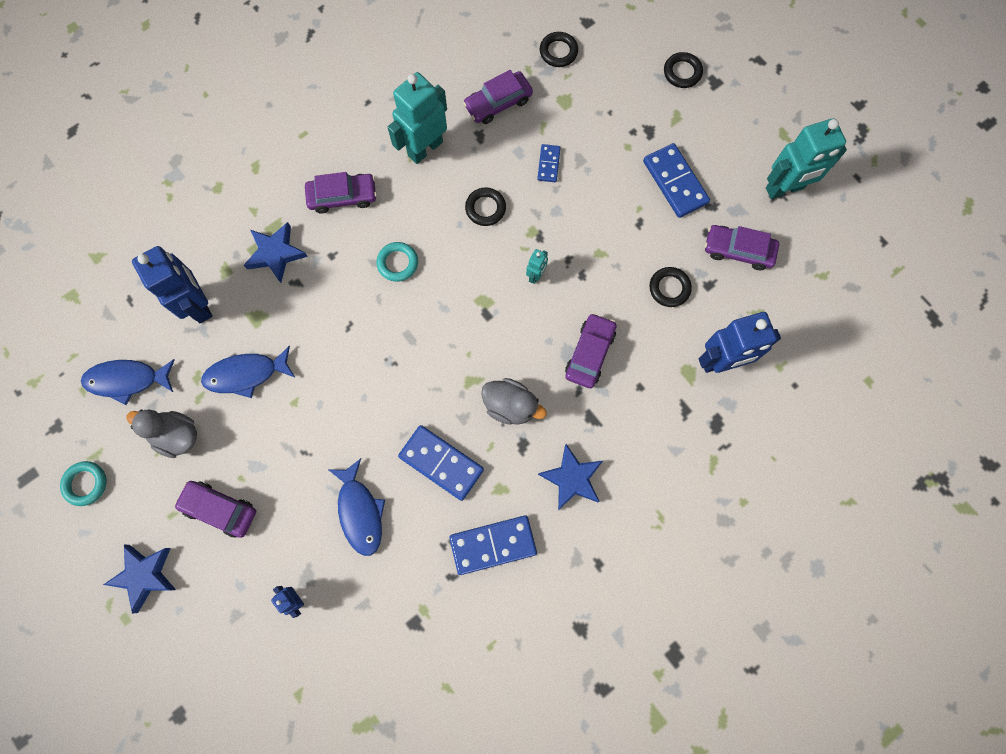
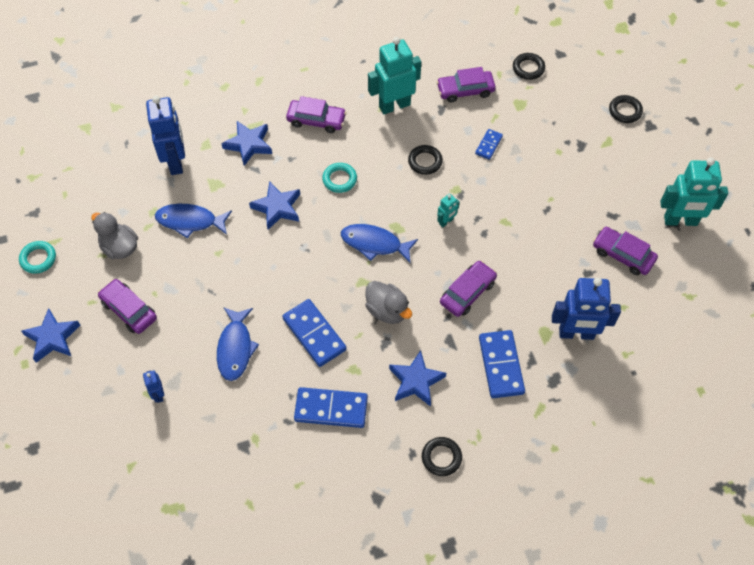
camera: 20 degrees right, 15 degrees down
blue fish [81,359,175,405] -> blue fish moved to [341,224,418,263]
blue domino [643,143,710,218] -> blue domino moved to [479,330,525,398]
black ring [649,267,692,307] -> black ring moved to [422,437,462,476]
none -> blue star [249,181,300,230]

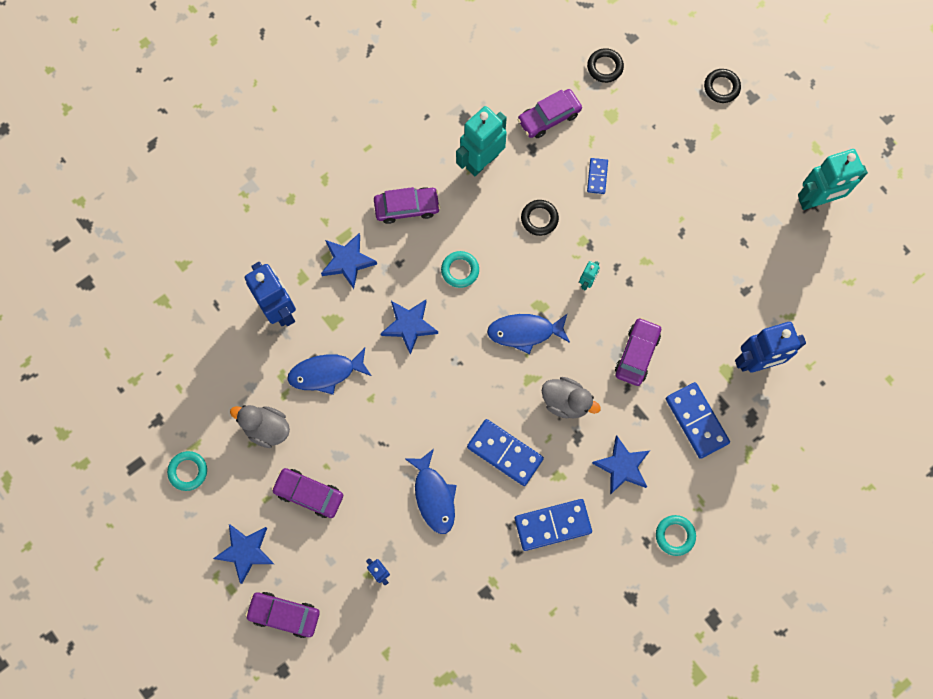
camera: 20 degrees left, 15 degrees up
black ring [422,437,462,476] -> turquoise ring [656,515,696,556]
purple car [593,227,658,275] -> purple car moved to [245,592,320,638]

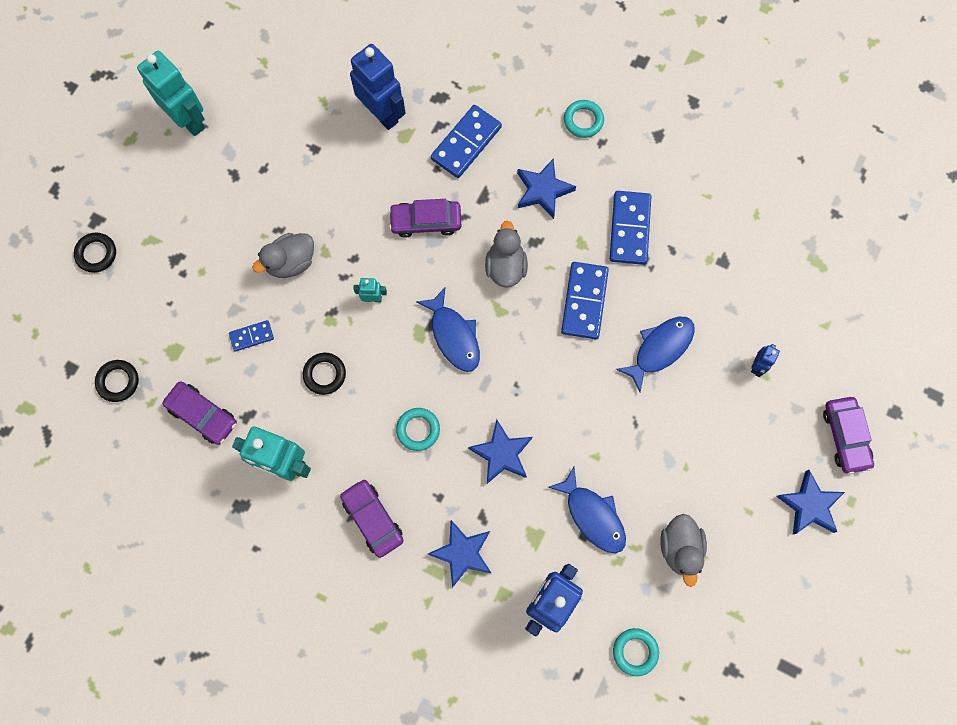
camera: 115 degrees left, 0 degrees up
turquoise ring [167,451,207,491] -> turquoise ring moved to [613,628,659,676]
purple car [272,468,343,518] -> none
blue domino [515,499,592,551] -> blue domino turned 45 degrees clockwise [610,191,651,265]
none -> grey duck [252,233,314,278]

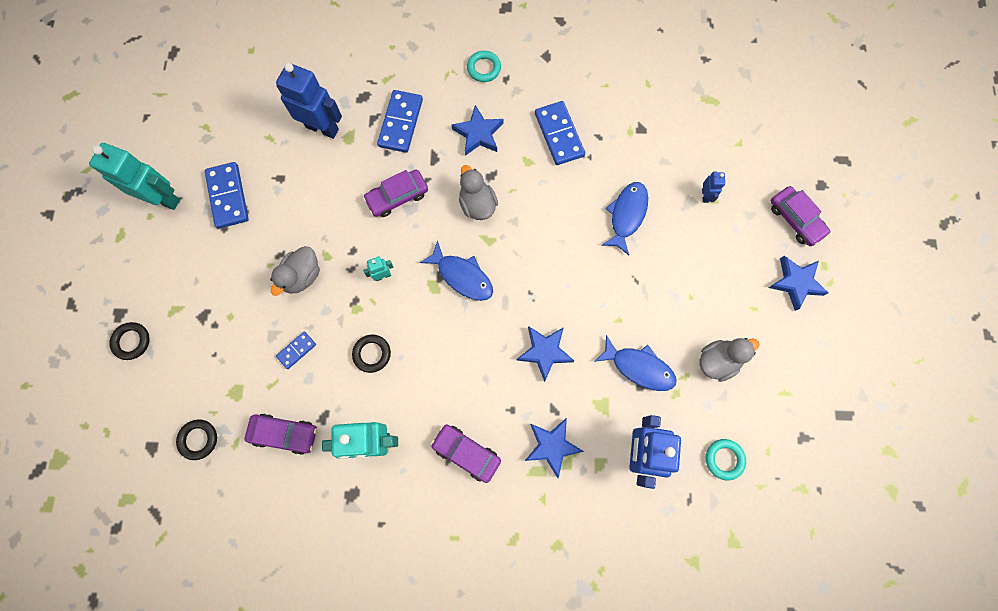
camera: 25 degrees left, 0 degrees up
turquoise ring [396,408,440,451] -> none
blue domino [561,262,609,339] -> blue domino moved to [205,162,249,229]
grey duck [660,514,707,587] -> grey duck turned 90 degrees counterclockwise [699,338,759,382]

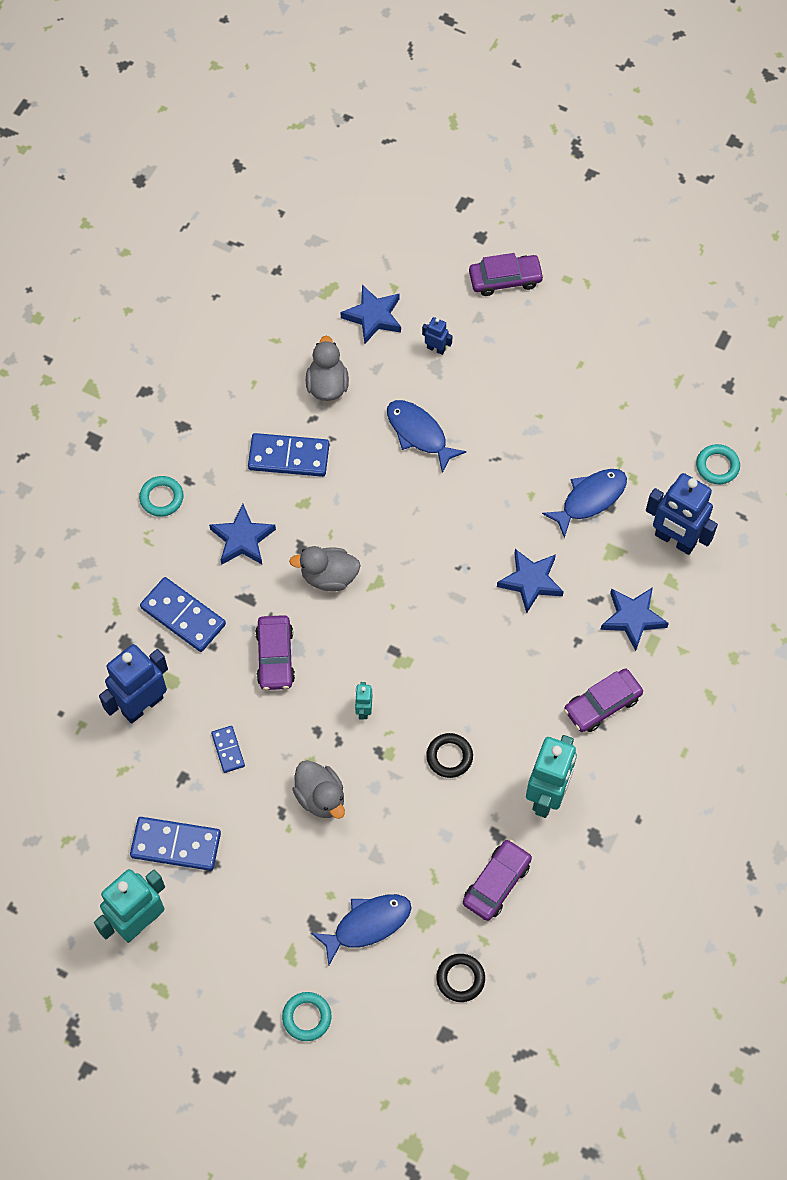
camera: 65 degrees left, 10 degrees down
black ring [109,322,150,360] -> turquoise ring [282,992,332,1041]
blue domino [276,332,316,369] -> blue domino moved to [211,726,245,773]
blue fish [419,240,493,301] -> blue fish moved to [311,894,411,966]
grey duck [699,338,759,382] -> grey duck moved to [306,336,349,401]
blue star [768,256,828,311] -> blue star moved to [340,285,401,344]

